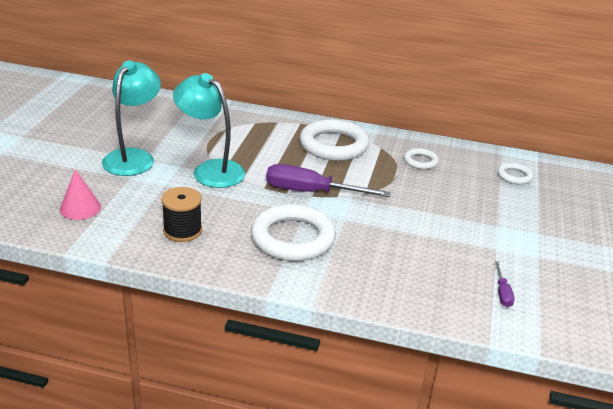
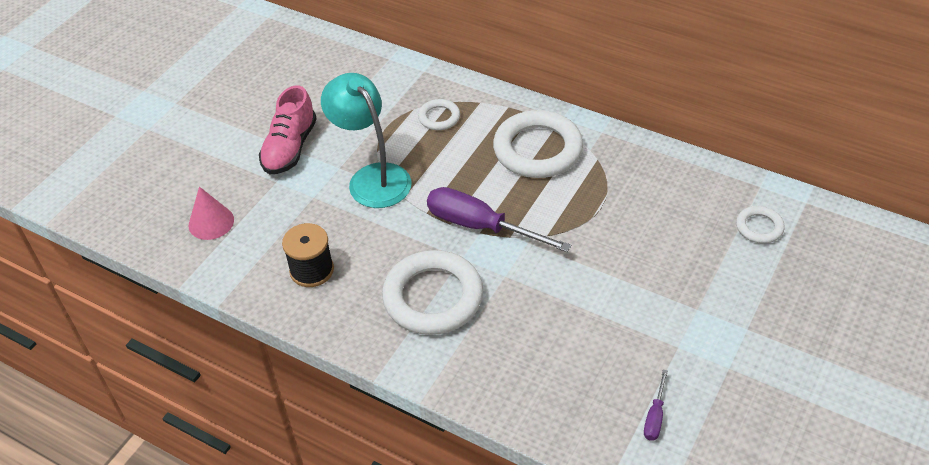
camera: 20 degrees right, 15 degrees up
turquoise lamp [102,60,161,176] -> pink shoe [259,85,317,174]
white ring [404,148,439,170] -> white ring moved to [418,99,460,130]

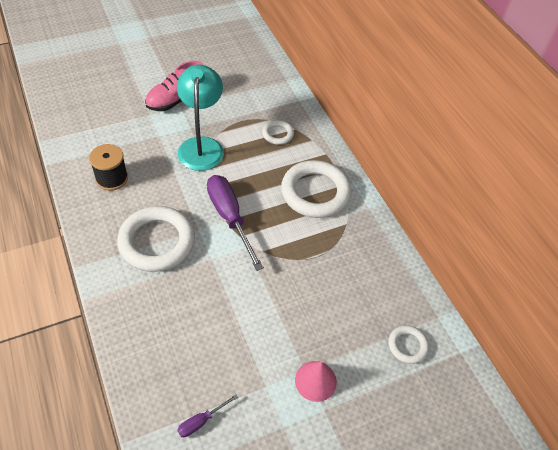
camera: 30 degrees right, 5 degrees up
pink cone [189,187,234,240] -> pink cone moved to [295,361,337,402]

